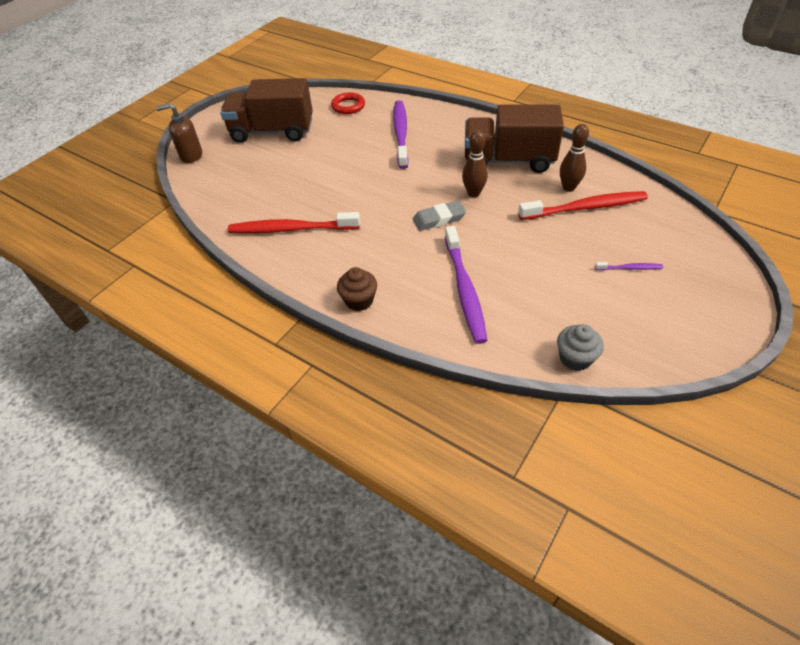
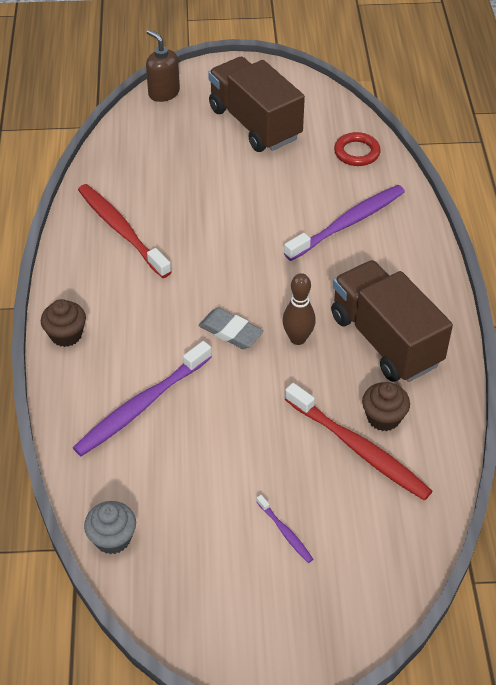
camera: 50 degrees right, 0 degrees up
brown bowling pin [560,124,589,192] -> brown cupcake [362,382,410,431]

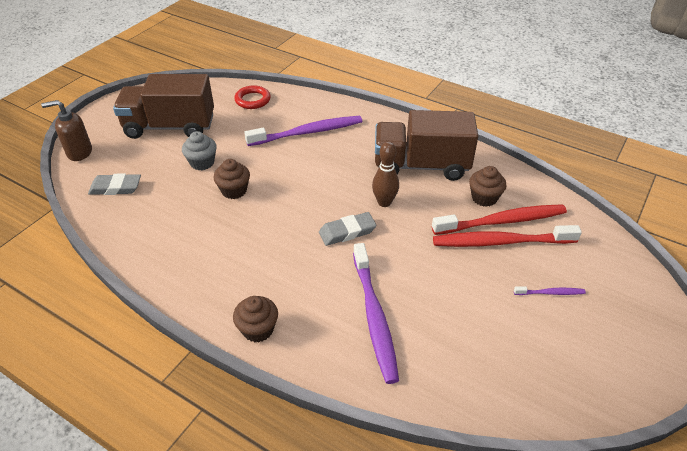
camera: 55 degrees left, 5 degrees down
red toothbrush [78,184,171,278] -> red toothbrush moved to [433,225,582,247]
grey cupcake [84,501,136,554] -> grey cupcake moved to [182,131,217,170]
purple toothbrush [284,185,405,261] -> purple toothbrush turned 75 degrees clockwise [244,116,362,146]
none -> grey eraser [88,173,141,195]
none -> brown cupcake [213,159,250,199]

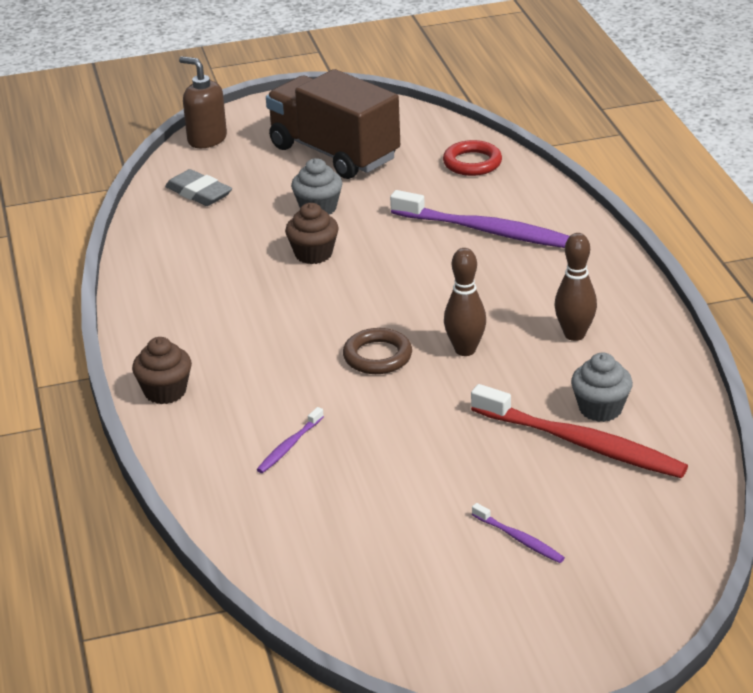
camera: 45 degrees right, 10 degrees down
grey eraser [319,212,377,246] -> brown ring [343,328,412,374]
purple toothbrush [353,243,399,384] -> purple toothbrush [257,407,324,473], size x0.46
brown truck [375,110,478,181] -> brown bowling pin [554,233,597,341]
red toothbrush [433,225,582,247] -> none
brown cupcake [469,166,506,207] -> grey cupcake [571,352,633,422]

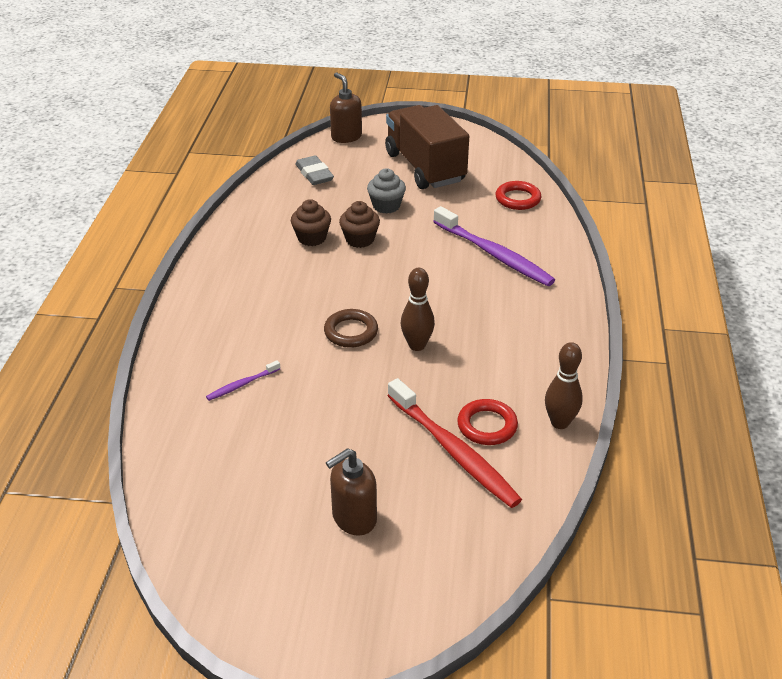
camera: 20 degrees right, 5 degrees up
brown cupcake [132,337,192,404] -> brown cupcake moved to [291,199,331,246]
purple toothbrush [472,503,565,563] -> brown soap dispenser [326,448,377,536]
brown bowling pin [554,233,597,341] -> brown bowling pin moved to [545,342,583,429]
grey cupcake [571,352,633,422] -> red ring [457,399,518,445]

